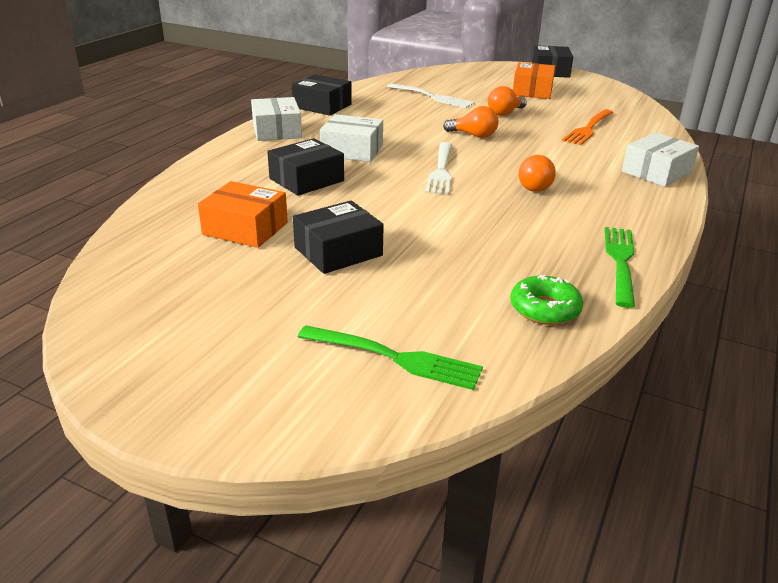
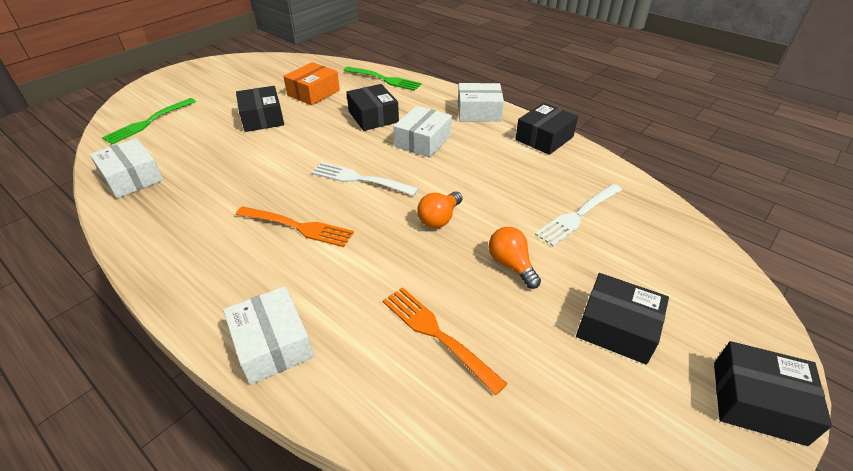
camera: 105 degrees right, 10 degrees up
green donut [511,275,583,325] -> white box [90,138,163,199]
orange box [513,62,555,99] -> black box [576,273,669,365]
orange light bulb [519,155,556,192] -> orange fork [236,206,354,247]
green fork [605,227,635,308] -> green fork moved to [343,67,422,91]

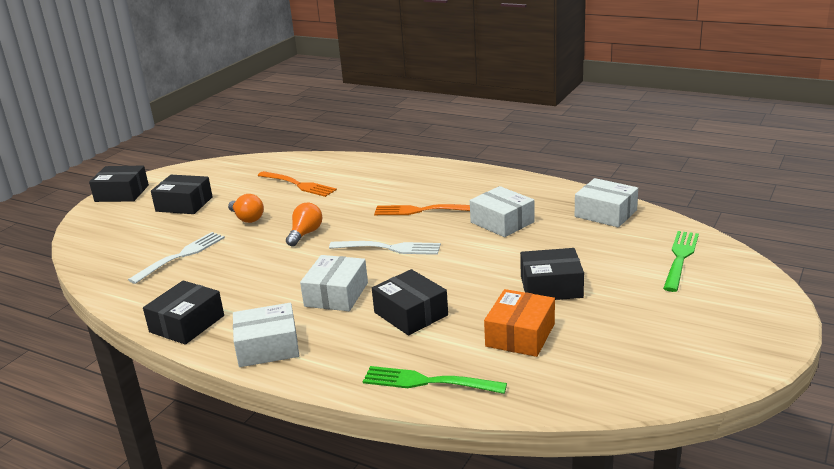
camera: 170 degrees right, 15 degrees down
white box [223,286,314,385] -> white box moved to [470,186,535,237]
black box [236,86,284,132] -> black box turned 60 degrees counterclockwise [520,248,584,300]

